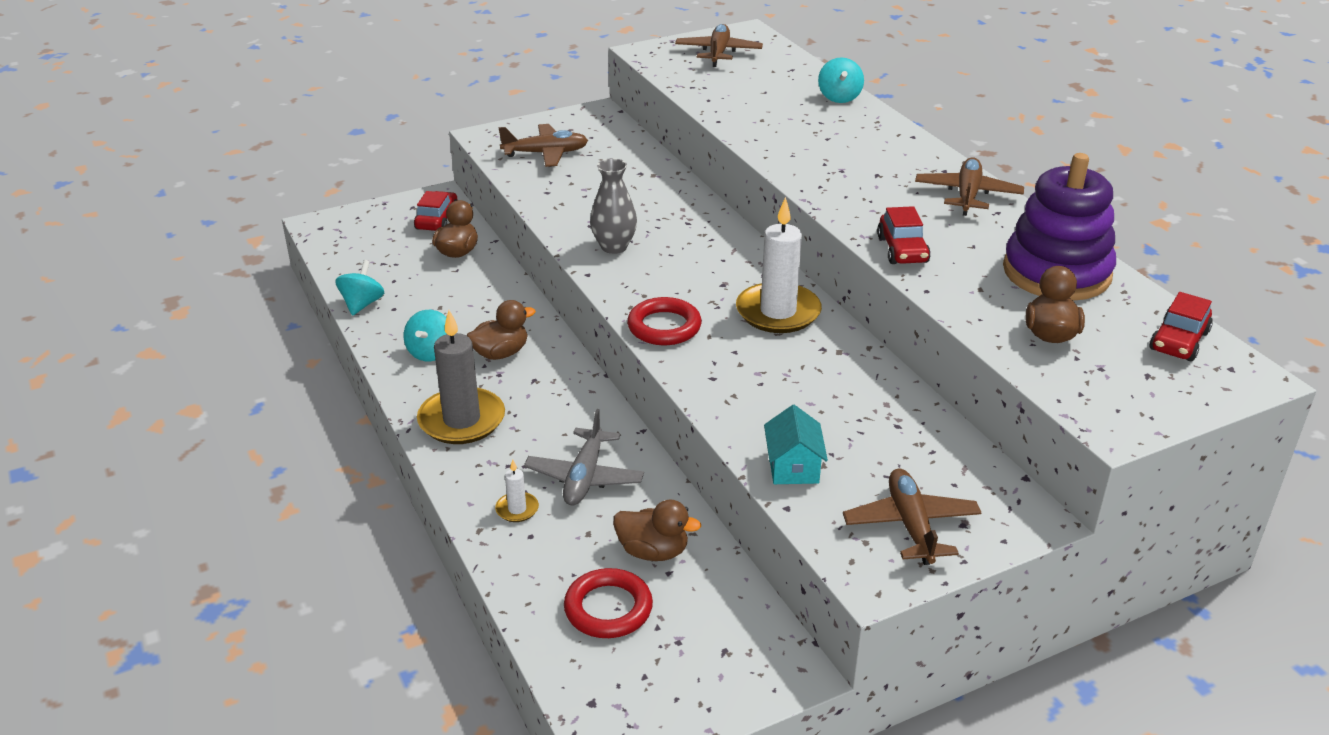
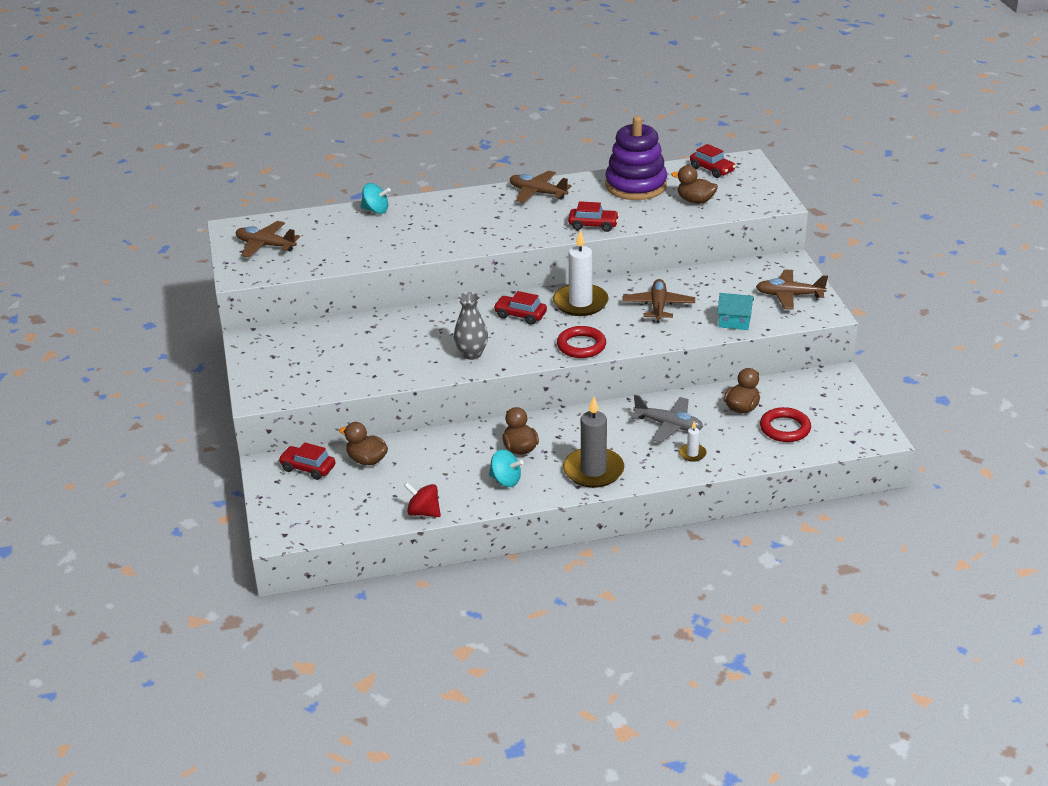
camera: 75 degrees left, 0 degrees up
turquoise spinning top [335,260,384,316] -> red spinning top [404,482,441,517]
brown plane [498,124,588,167] -> brown plane moved to [622,279,695,323]
none -> red car [494,291,547,325]

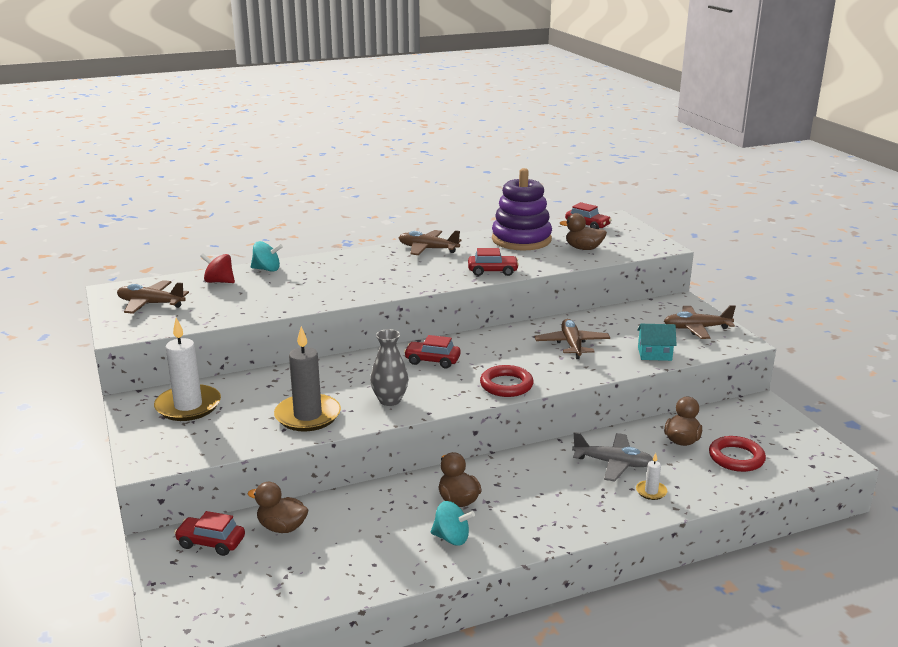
camera: 10 degrees left, 10 degrees down
red spinning top [404,482,441,517] -> red spinning top moved to [200,253,235,283]
white candle [553,229,609,316] -> white candle moved to [154,318,221,421]
grey candle [563,396,624,488] -> grey candle moved to [274,326,341,432]

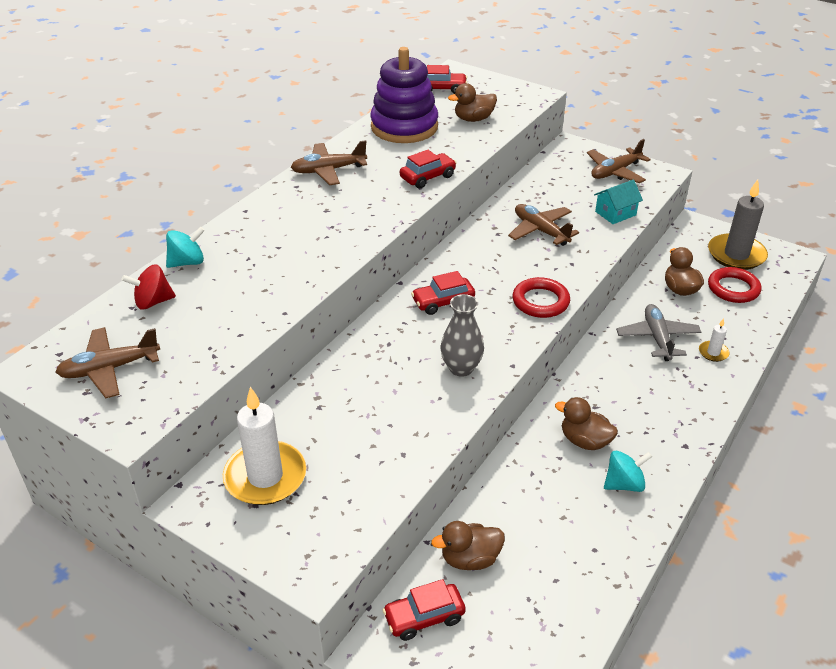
camera: 35 degrees left, 15 degrees up
grey candle [274,326,341,432] -> grey candle moved to [708,180,768,270]
grey plane [572,432,653,482] -> grey plane turned 75 degrees counterclockwise [616,304,701,361]

